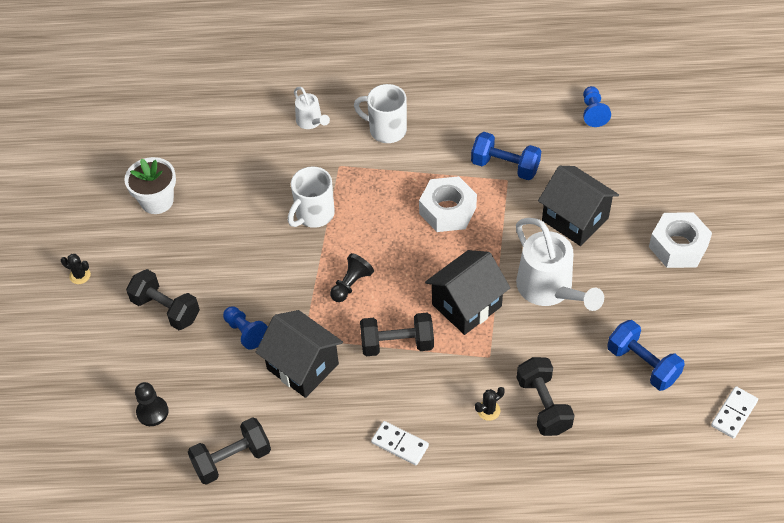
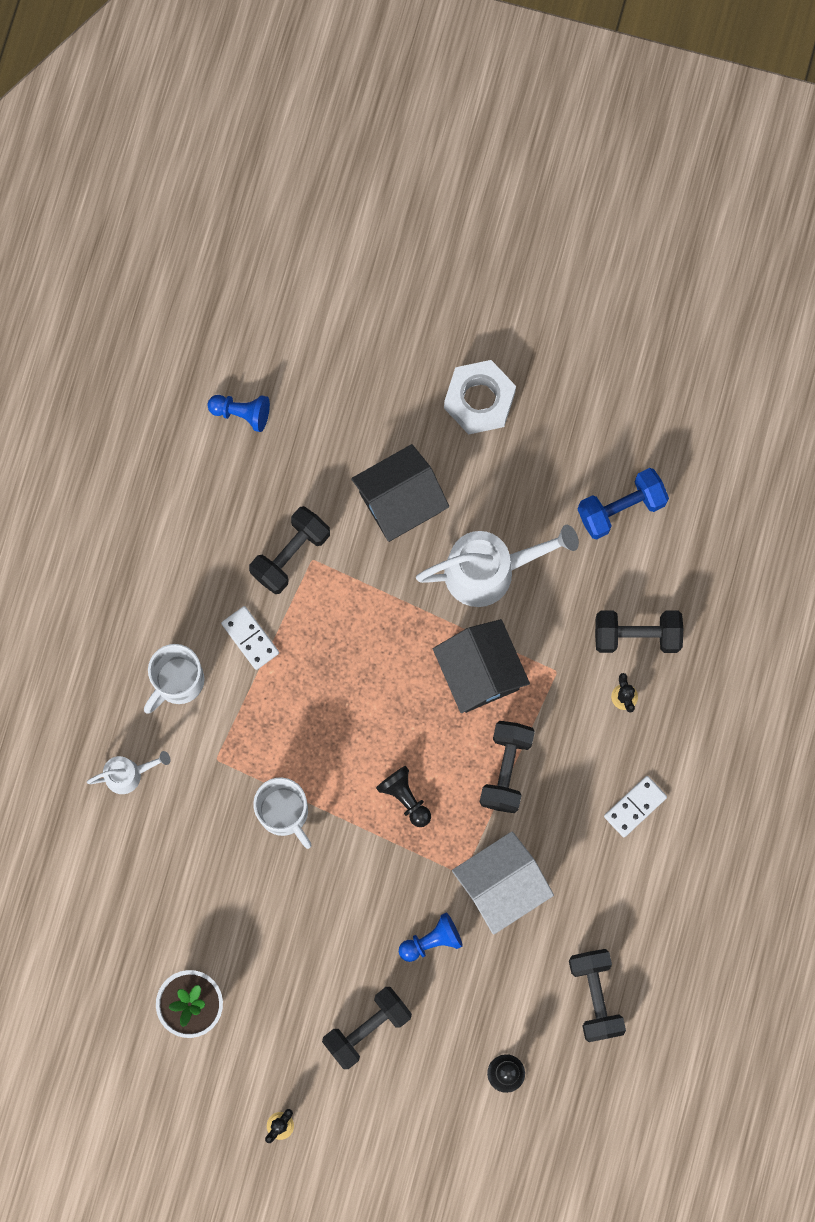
camera: 75 degrees left, 25 degrees up
black house [256,310,343,398] -> white house [452,831,554,935]
white nut [419,176,477,232] -> none
blue dumbbell [471,132,541,180] -> black dumbbell [249,506,330,594]
white domino [711,386,758,439] -> white domino moved to [221,606,279,670]

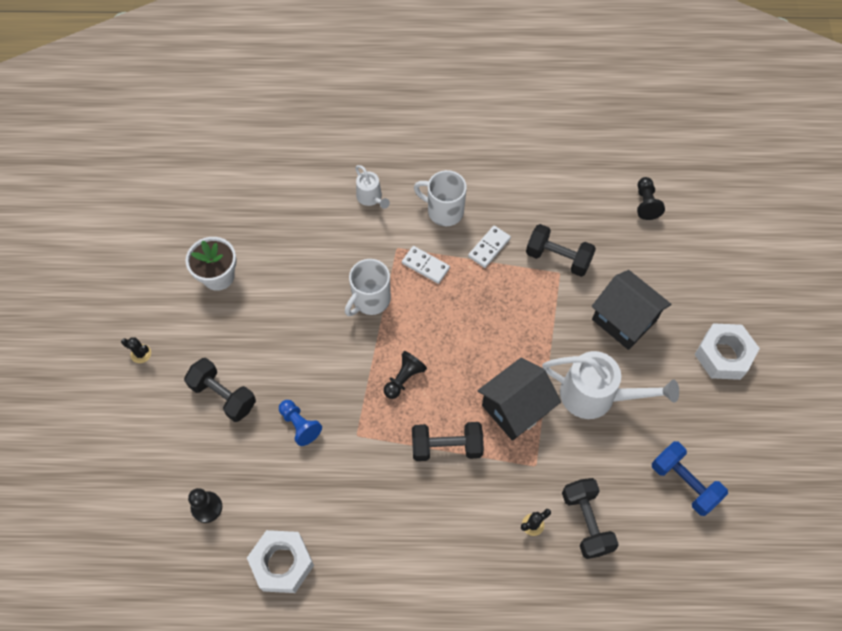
camera: 75 degrees right, 15 degrees down
blue pawn [207,395,270,432] -> black pawn [637,177,665,220]
white watering can [416,525,579,607] -> white watering can turned 45 degrees counterclockwise [542,351,679,419]
white house [452,831,554,935] -> none
black dumbbell [569,949,626,1042] -> white nut [247,530,314,593]
white domino [604,776,667,837] -> white domino moved to [402,246,450,284]

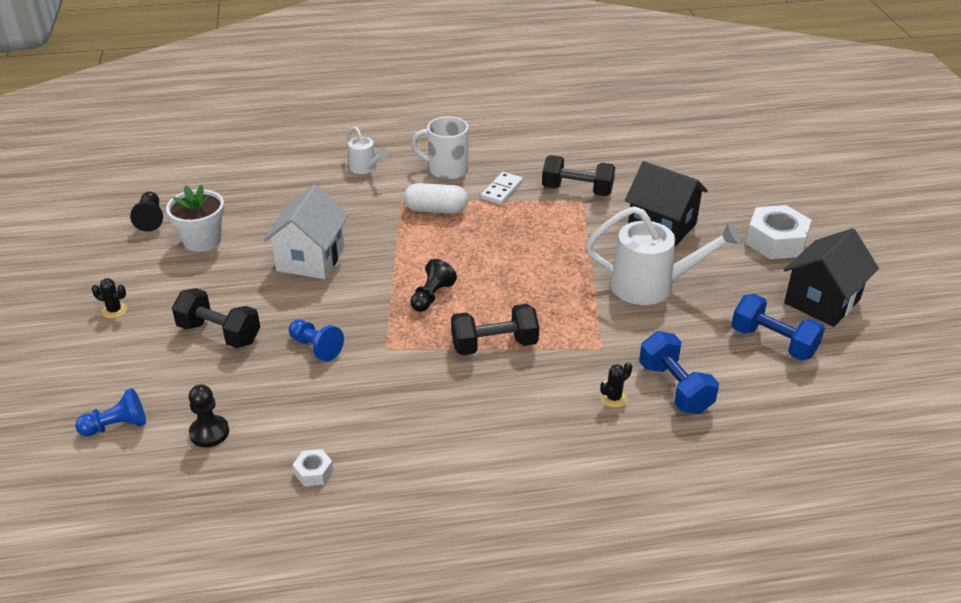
camera: 10 degrees left, 25 degrees down
white nut [247,530,314,593] -> white nut [293,449,333,486], size x0.48
white mug [345,259,391,316] -> none
white domino [402,246,450,284] -> white capsule [404,183,468,214]
black house [478,358,561,441] -> black house moved to [784,228,879,327]
black dumbbell [562,478,619,559] -> blue dumbbell [639,331,719,414]
black pawn [637,177,665,220] -> black pawn moved to [130,192,163,232]
none -> blue pawn [75,388,146,437]
none -> white house [263,185,349,279]

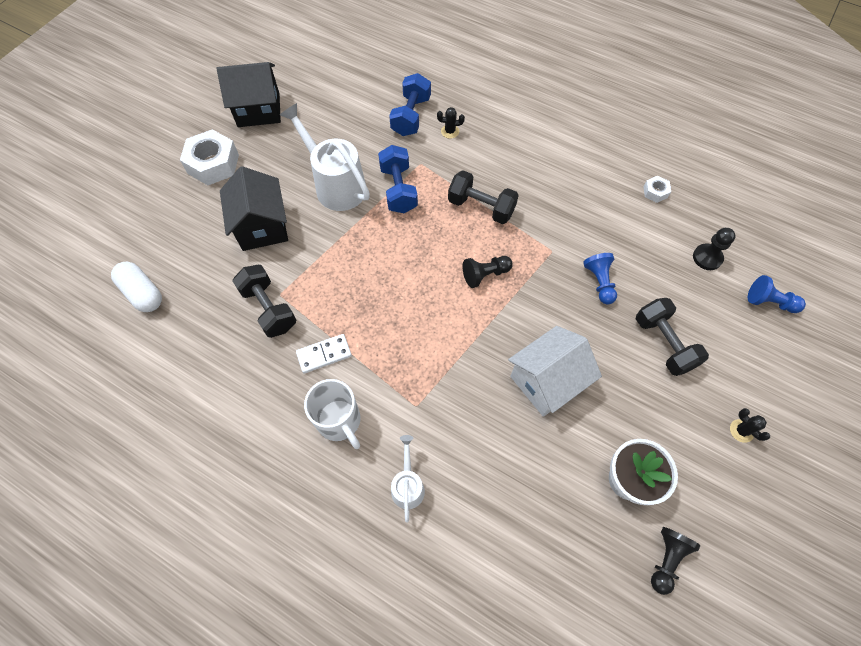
camera: 140 degrees left, 25 degrees up
white capsule [404,183,468,214] -> white capsule moved to [111,262,162,312]
blue dumbbell [731,294,825,361] -> blue dumbbell moved to [378,145,418,213]

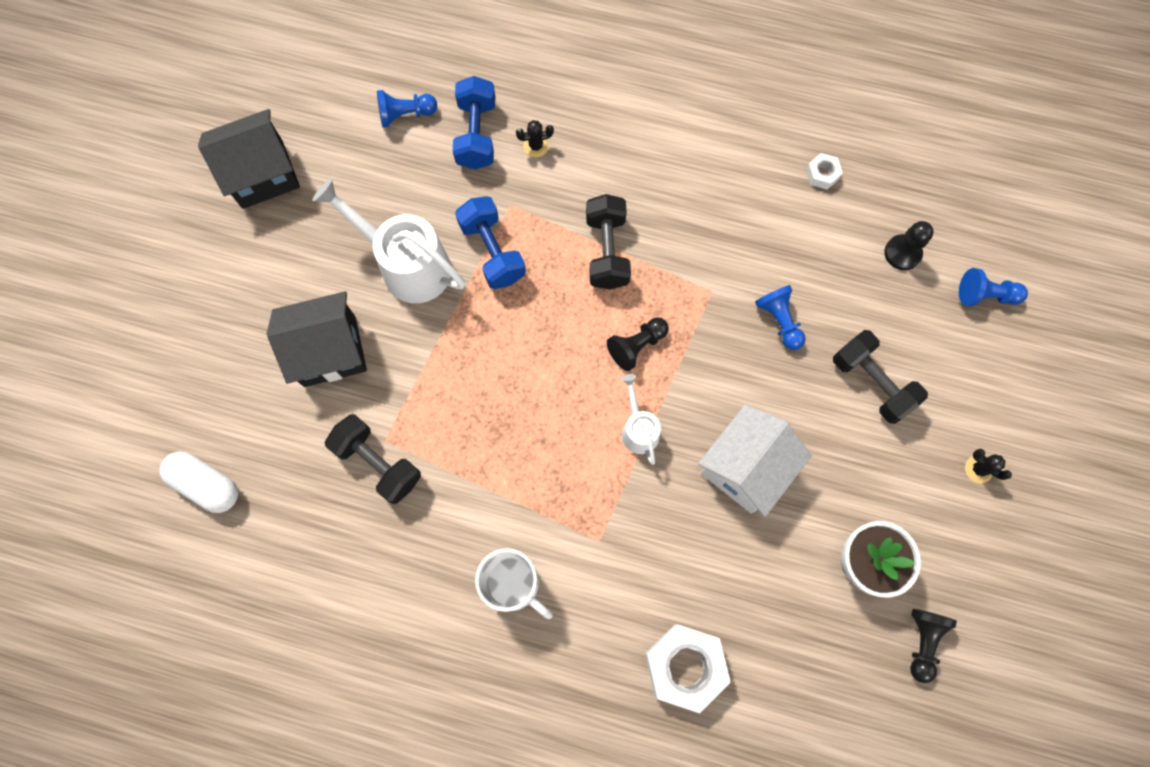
camera: 15 degrees left, 10 degrees up
white nut [180,130,239,185] -> white nut moved to [645,625,731,713]
black house [220,166,288,251] -> black house turned 75 degrees counterclockwise [267,291,367,387]
white domino [296,334,352,374] -> none
white watering can [391,435,425,523] -> white watering can moved to [621,374,661,465]
black dumbbell [448,170,519,224] -> black dumbbell turned 75 degrees clockwise [586,194,631,289]
none -> blue pawn [377,90,437,128]

